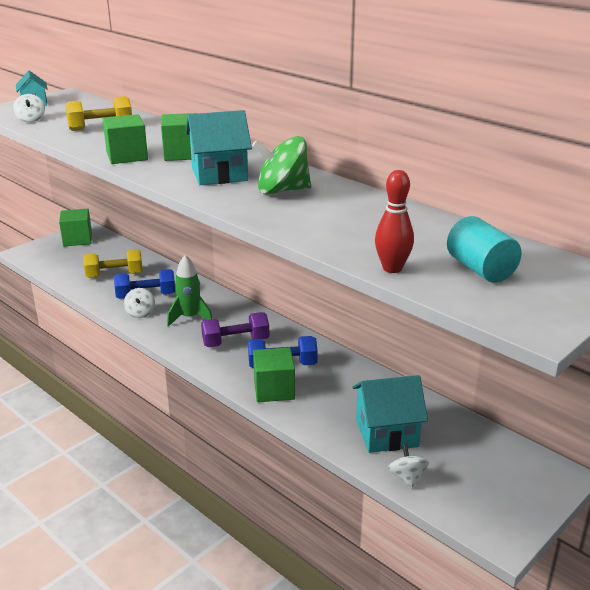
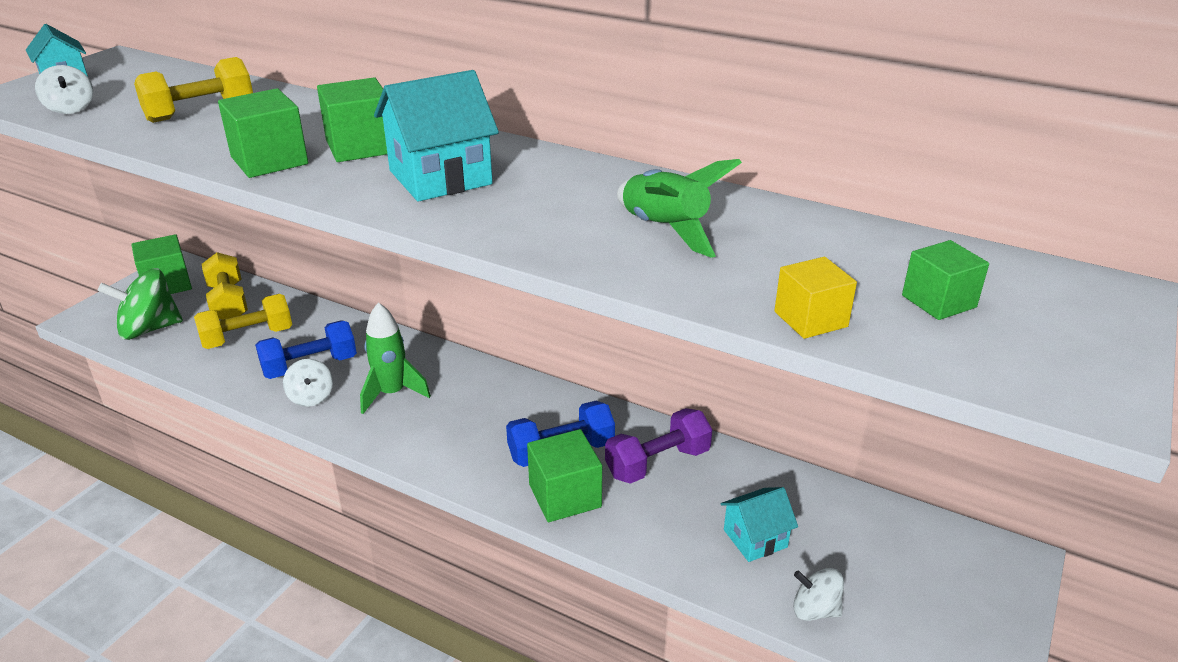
camera: 15 degrees left, 5 degrees up
purple dumbbell [201,312,269,347] -> purple dumbbell moved to [605,408,712,484]
green spinning top [252,136,311,195] -> green spinning top moved to [98,268,183,340]
turquoise house [352,375,428,453] -> turquoise house [721,487,798,562], size x0.61
red bowling pin [375,170,414,273] -> yellow cube [774,257,857,339]
white spinning top [388,444,429,489] -> white spinning top turned 45 degrees counterclockwise [793,568,844,621]
turquoise cylinder [447,216,522,283] -> green cube [902,240,989,320]
none -> yellow dumbbell [202,252,248,320]
none -> green rocket [617,159,742,258]

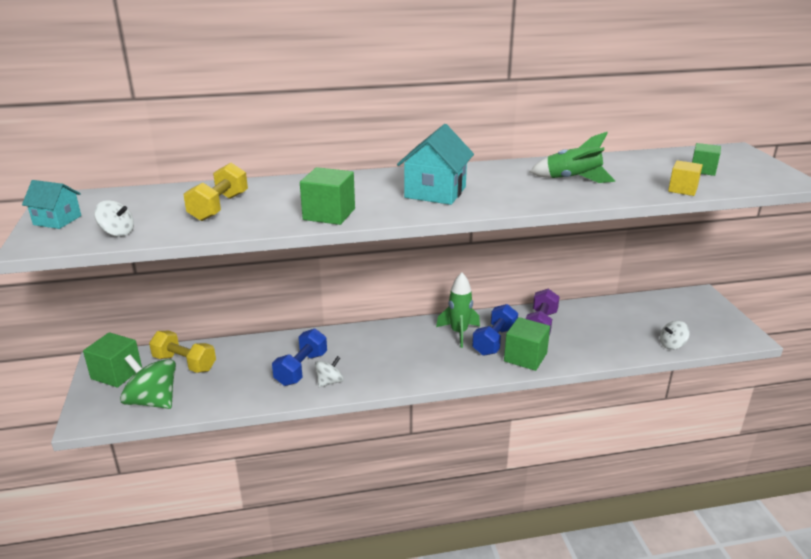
camera: 40 degrees left, 5 degrees down
green spinning top [98,268,183,340] -> green spinning top turned 90 degrees clockwise [120,354,176,409]
yellow dumbbell [194,294,292,349] -> none
white spinning top [283,359,333,407] -> white spinning top turned 75 degrees counterclockwise [315,356,344,387]
green cube [317,78,387,162] -> none
green rocket [360,302,431,414] -> green rocket moved to [436,272,480,348]
turquoise house [721,487,798,562] -> none

